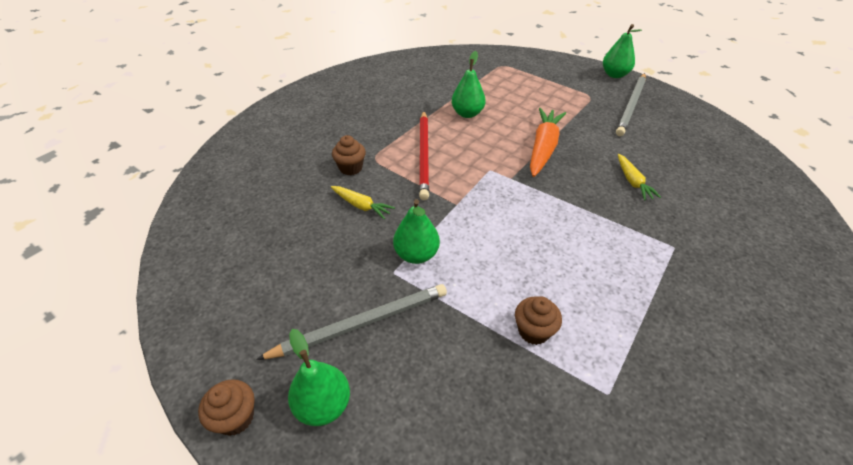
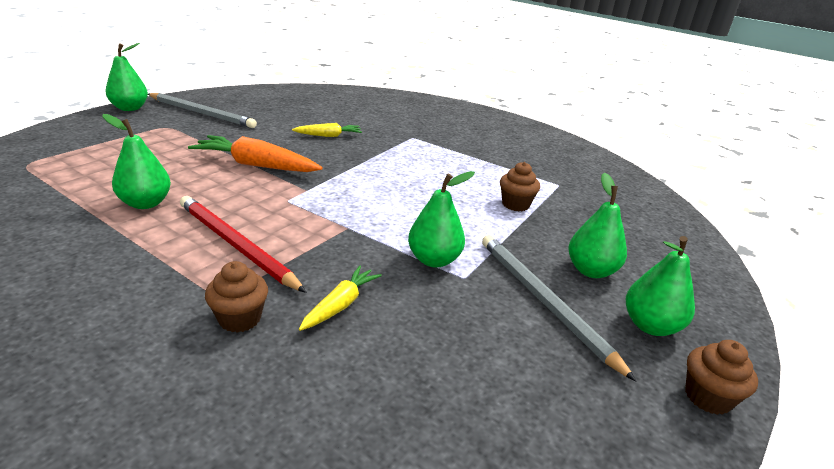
camera: 95 degrees left, 15 degrees down
red pencil [419,111,429,200] -> red pencil turned 135 degrees counterclockwise [180,196,306,293]
none -> green pear [568,173,627,278]

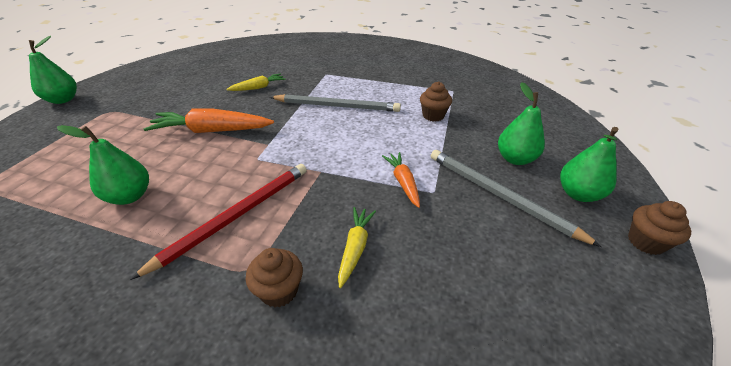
camera: 15 degrees left, 10 degrees up
grey pencil [148,93,257,128] -> grey pencil moved to [270,94,401,112]
red pencil [180,196,306,293] -> red pencil turned 105 degrees clockwise [130,164,307,280]
green pear [408,171,475,268] -> orange carrot [382,152,420,208]

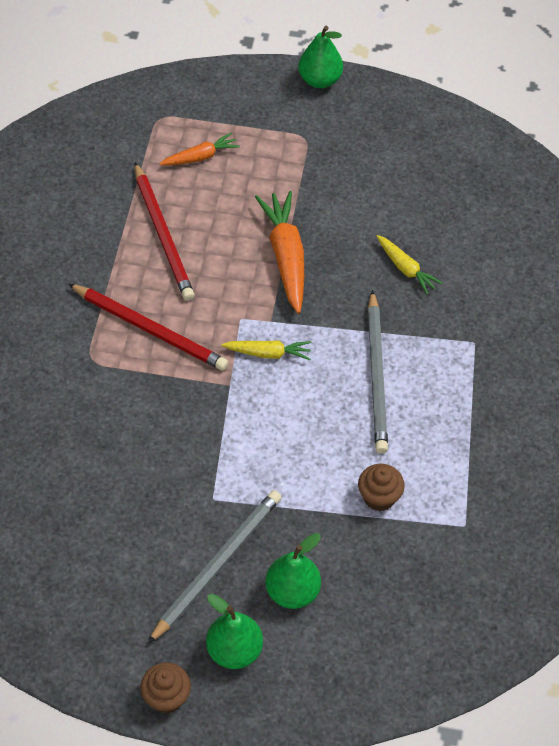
camera: 80 degrees right, 15 degrees up
green pear [57,125,149,205] -> red pencil [135,162,195,301]
brown cupcake [246,248,303,307] -> none
yellow carrot [338,207,376,288] -> yellow carrot moved to [221,340,311,360]
orange carrot [382,152,420,208] -> orange carrot moved to [160,132,240,166]

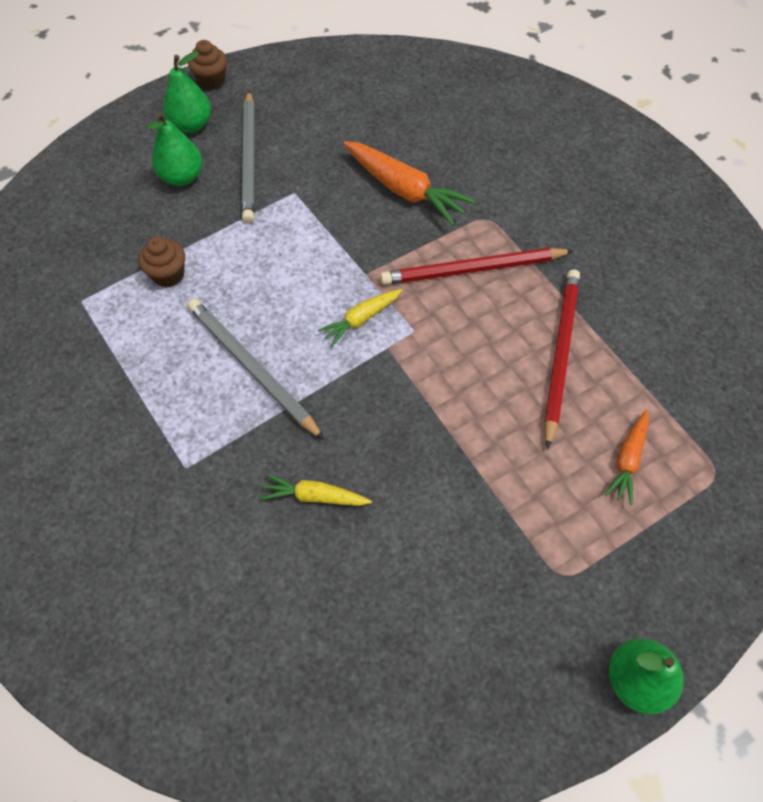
camera: 140 degrees right, 5 degrees up
red pencil [135,162,195,301] -> red pencil turned 75 degrees clockwise [544,269,580,449]
orange carrot [255,191,304,314] -> orange carrot moved to [343,141,475,226]

